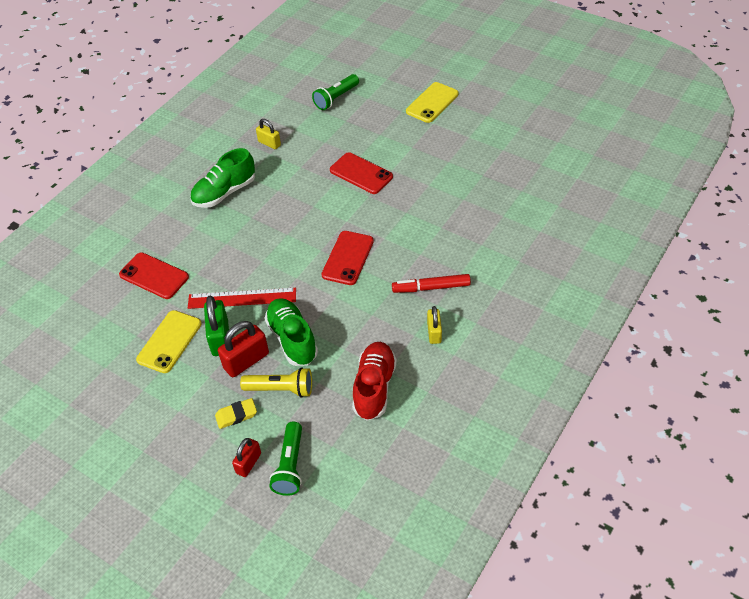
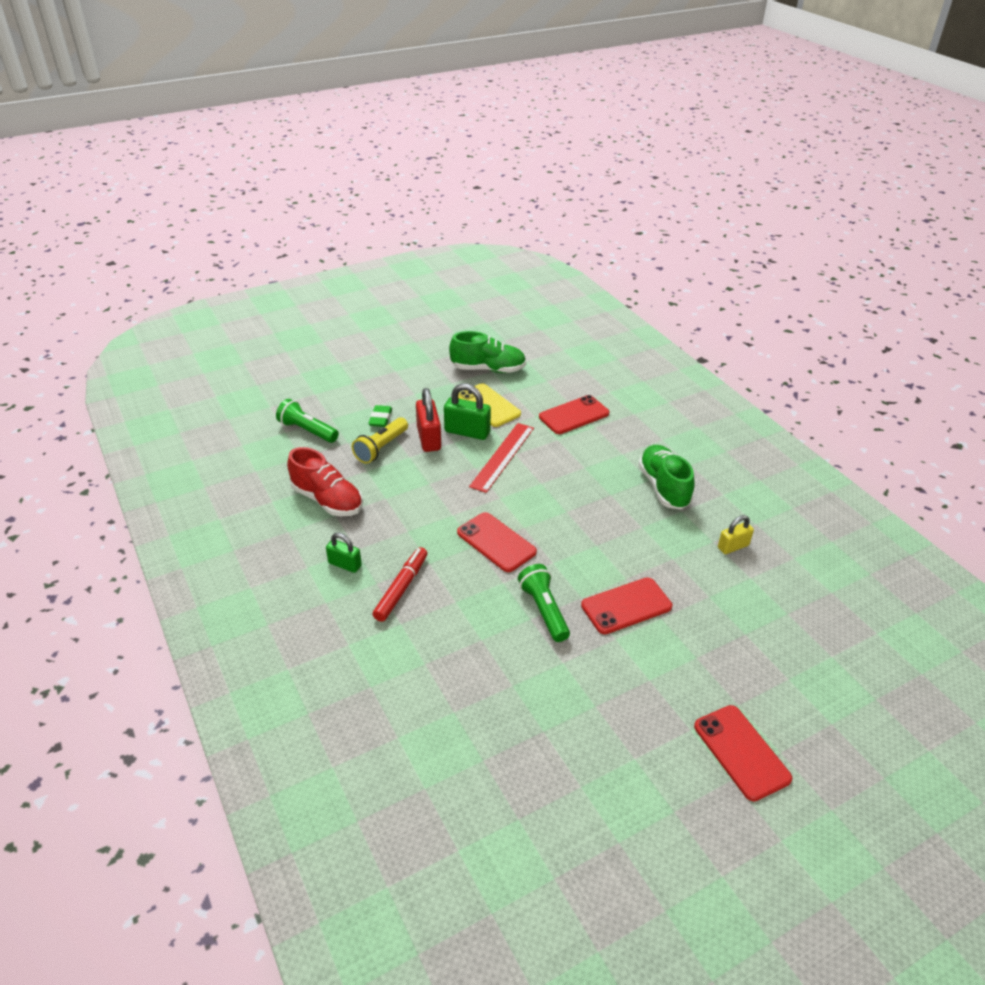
camera: 115 degrees right, 10 degrees down
yellow eraser [215,398,257,429] -> green eraser [368,405,392,427]
red padlock [232,438,261,477] -> none
green shoe [264,298,318,366] -> green shoe moved to [449,331,526,373]
green flashlight [312,74,359,110] -> green flashlight moved to [518,564,570,642]
yellow phone [406,82,459,123] -> red phone [694,705,792,801]
yellow padlock [427,306,442,344] -> green padlock [326,533,362,573]

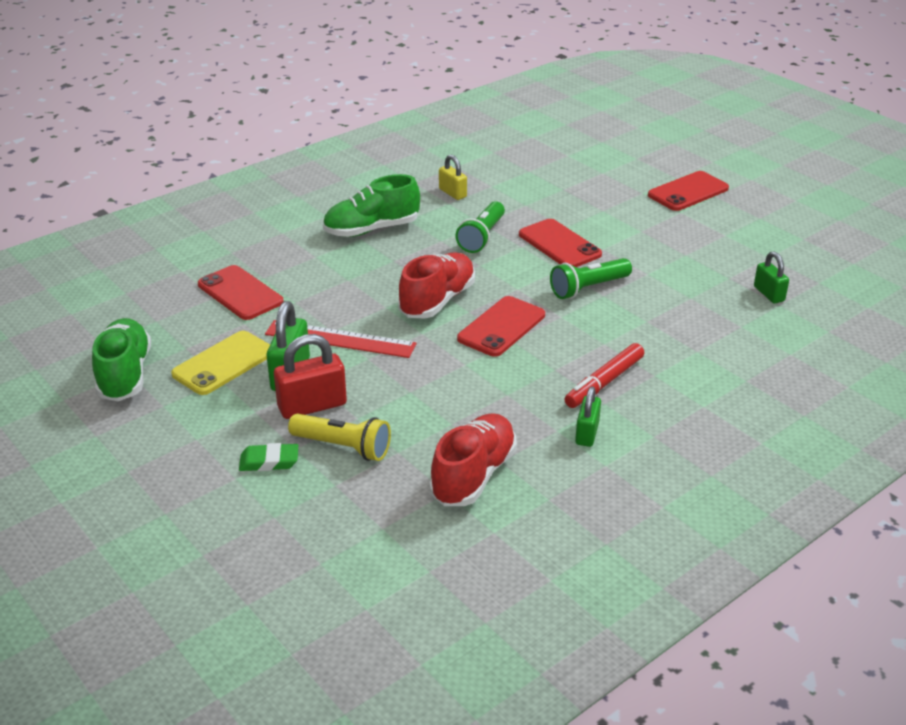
camera: 100 degrees left, 5 degrees down
green flashlight [276,399,339,443] -> green flashlight moved to [455,201,505,253]
red marker [372,547,427,622] -> red marker turned 60 degrees counterclockwise [565,343,644,408]
none -> red shoe [398,252,475,319]
none -> green padlock [754,251,789,303]

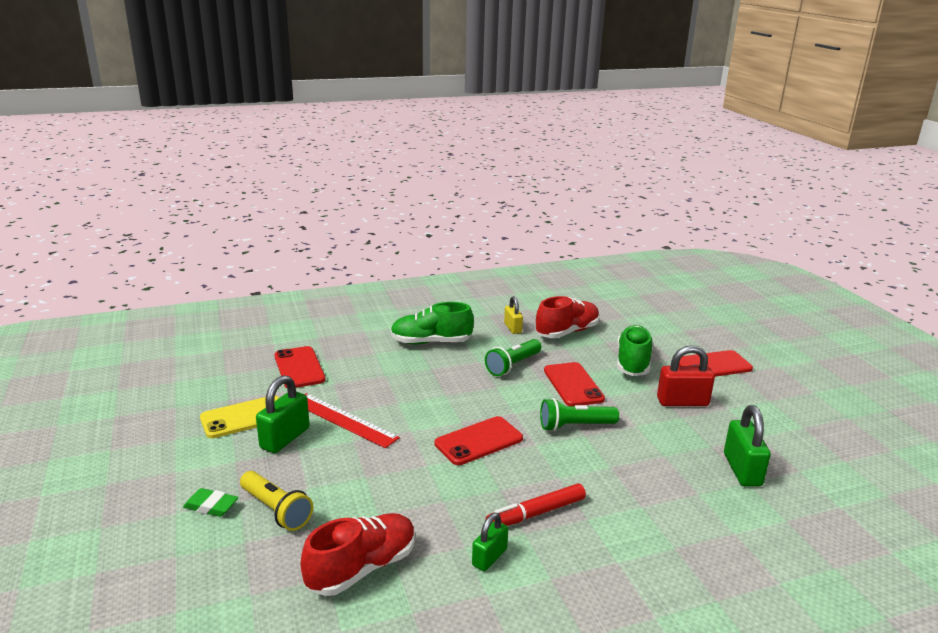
camera: 20 degrees right, 10 degrees down
green shoe [92,318,151,401] -> green shoe moved to [617,325,653,376]
red padlock [274,334,347,419] -> red padlock moved to [657,345,715,406]
red shoe [398,252,475,319] -> red shoe moved to [535,296,599,338]
green padlock [754,251,789,303] -> green padlock [724,405,771,486], size x1.59

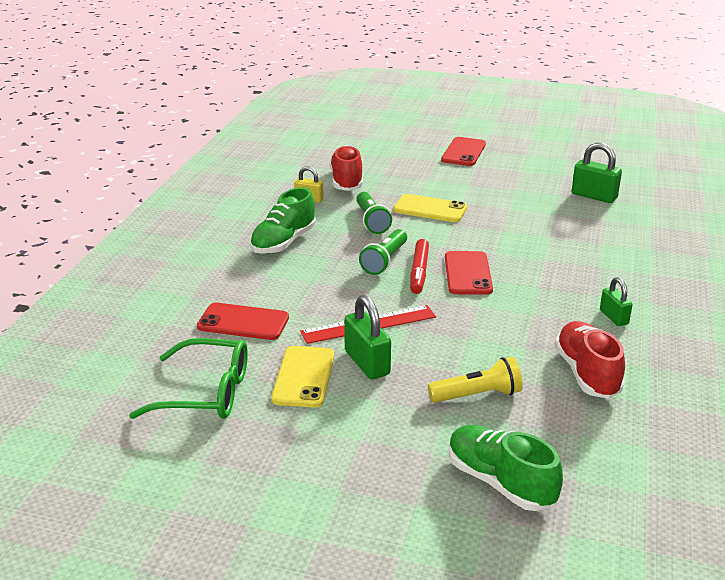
camera: 55 degrees left, 5 degrees up
green eraser [183,488,238,517] -> none
red marker [486,483,586,526] -> red marker moved to [410,239,429,294]
green flashlight [540,398,619,431] -> green flashlight moved to [359,229,407,275]
red phone [544,362,605,406] -> yellow phone [393,194,467,222]
green shoe [617,325,653,376] -> green shoe moved to [449,425,563,511]
red padlock [657,345,715,406] -> none
none -> green glasses [129,338,248,419]

